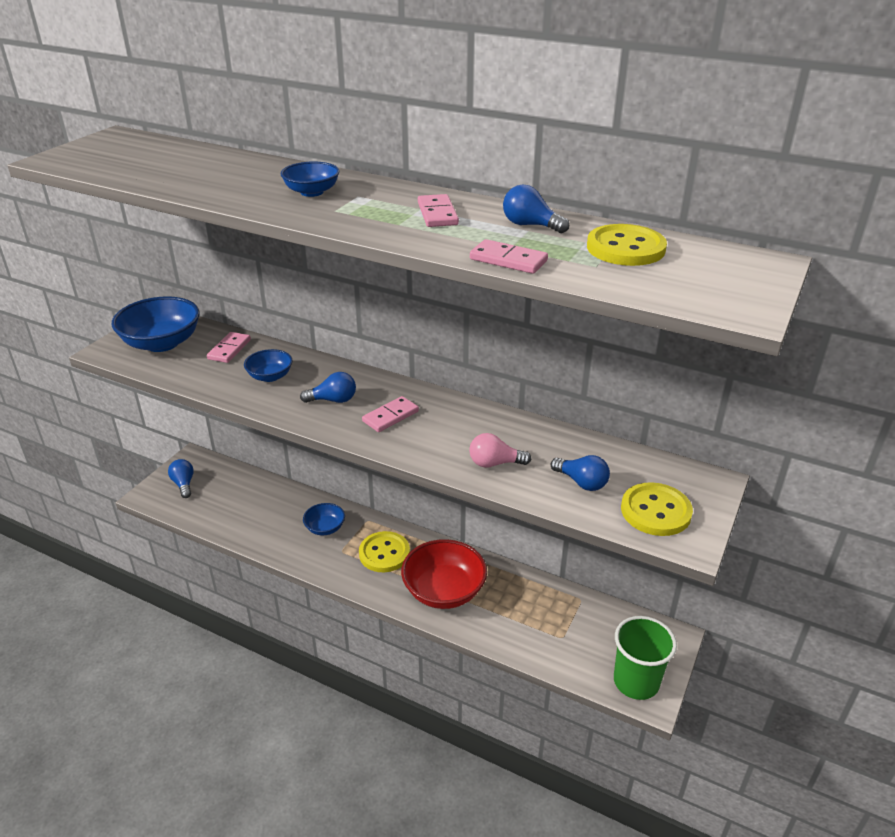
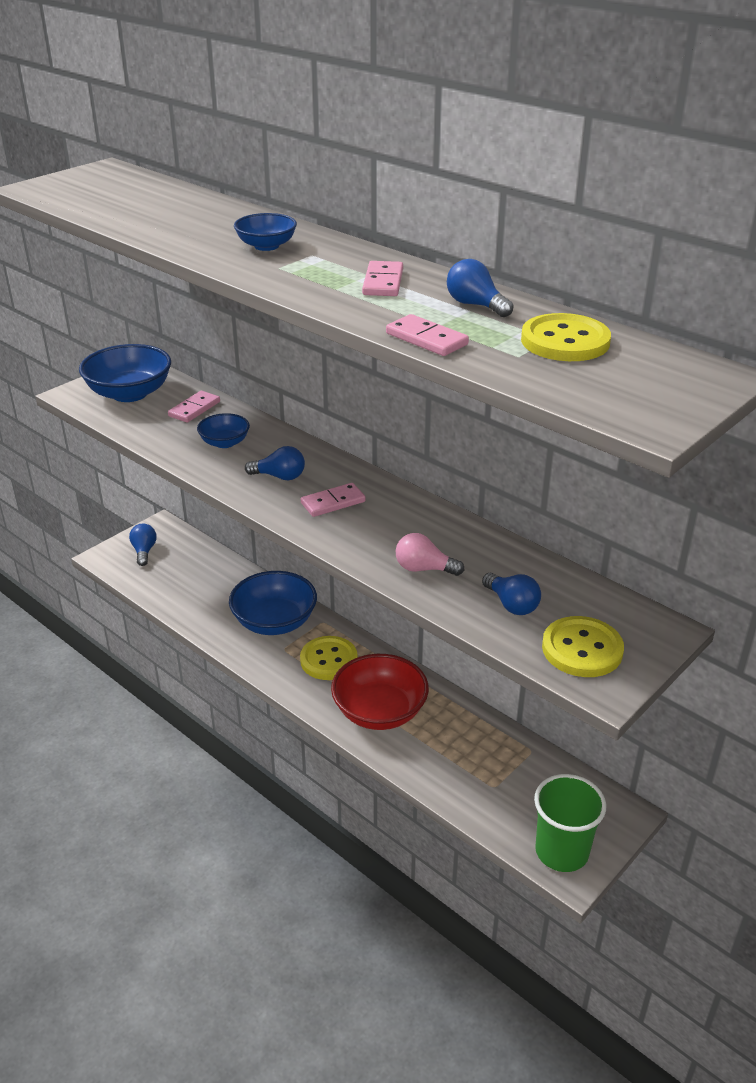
camera: 15 degrees right, 0 degrees up
blue bowl [303,503,345,535] -> blue bowl [229,571,317,635], size x1.86

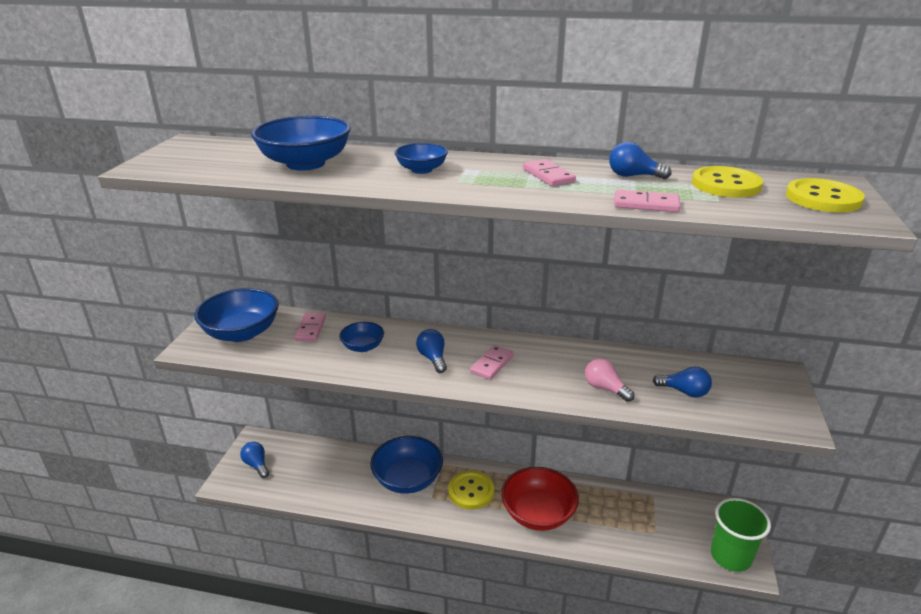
camera: 30 degrees left, 5 degrees down
blue light bulb [245,446,305,480] -> blue light bulb turned 90 degrees counterclockwise [416,329,447,373]
pink light bulb [396,533,464,576] -> pink light bulb turned 60 degrees clockwise [585,359,634,402]
yellow button [542,616,624,677] -> yellow button moved to [786,178,865,212]
none -> blue bowl [251,115,351,171]

